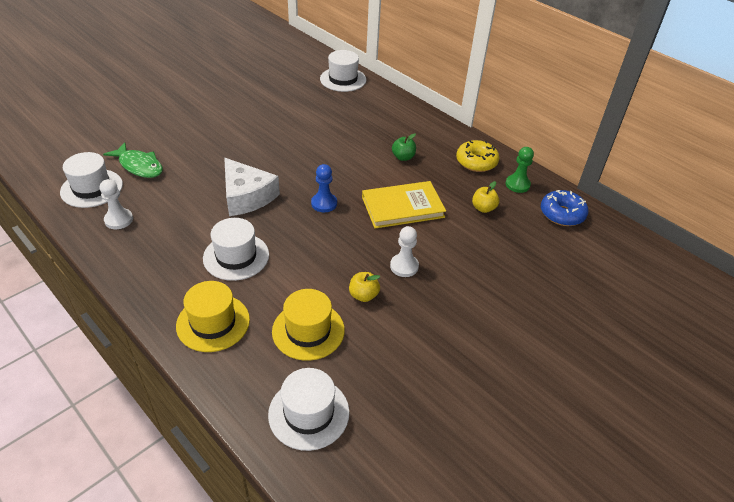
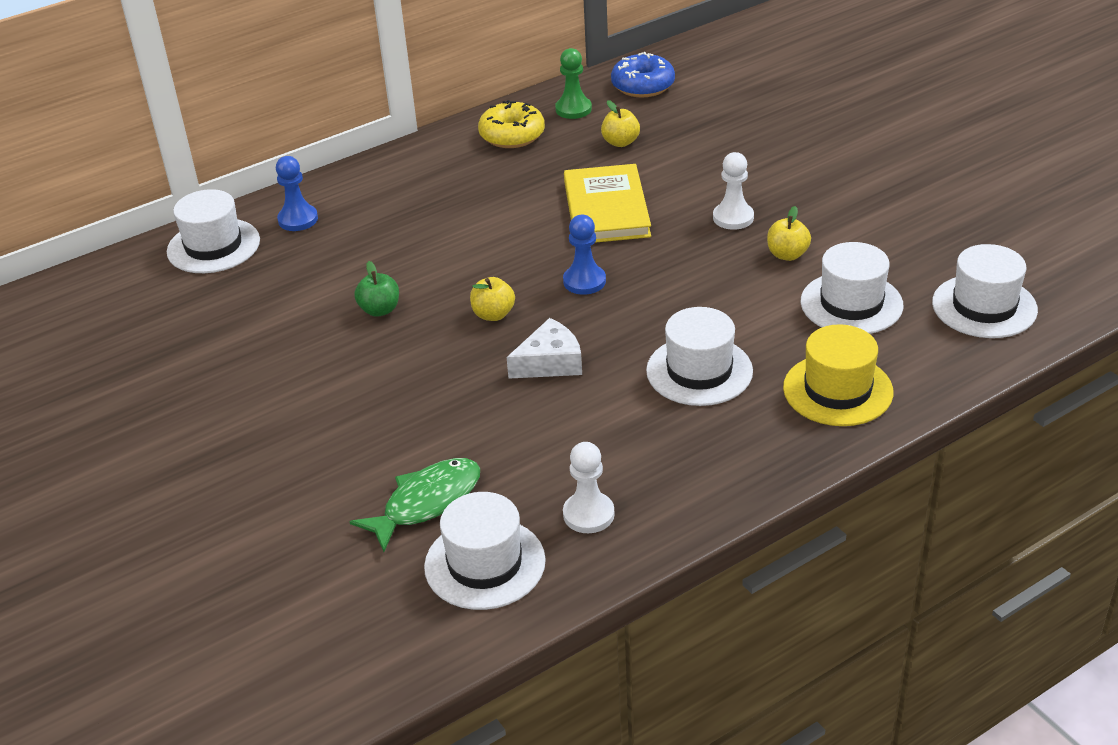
camera: 75 degrees left, 5 degrees down
white cheese [224,158,280,216] -> white cheese [507,318,582,379], size x0.66
yellow hat [272,289,345,361] -> white hat [801,242,903,334]
green apple [392,133,416,161] -> green apple moved to [354,261,399,317]
none -> blue pawn [276,156,318,231]
none -> yellow apple [470,277,515,321]

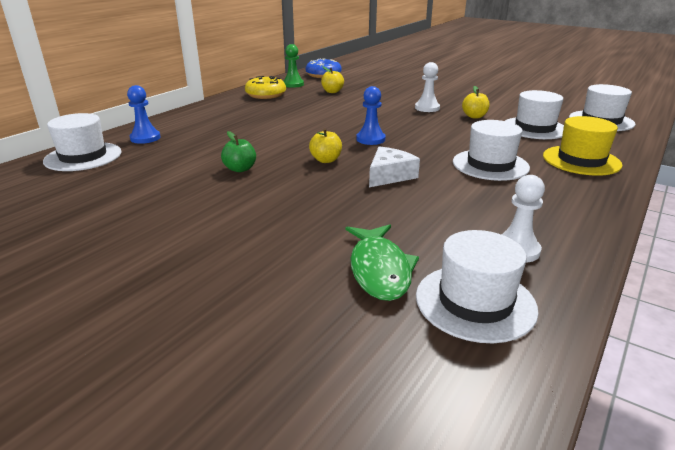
camera: 25 degrees left, 10 degrees down
green fish [349,458,480,552] -> green fish turned 150 degrees clockwise [346,224,419,301]
yellow book [564,164,651,243] -> none

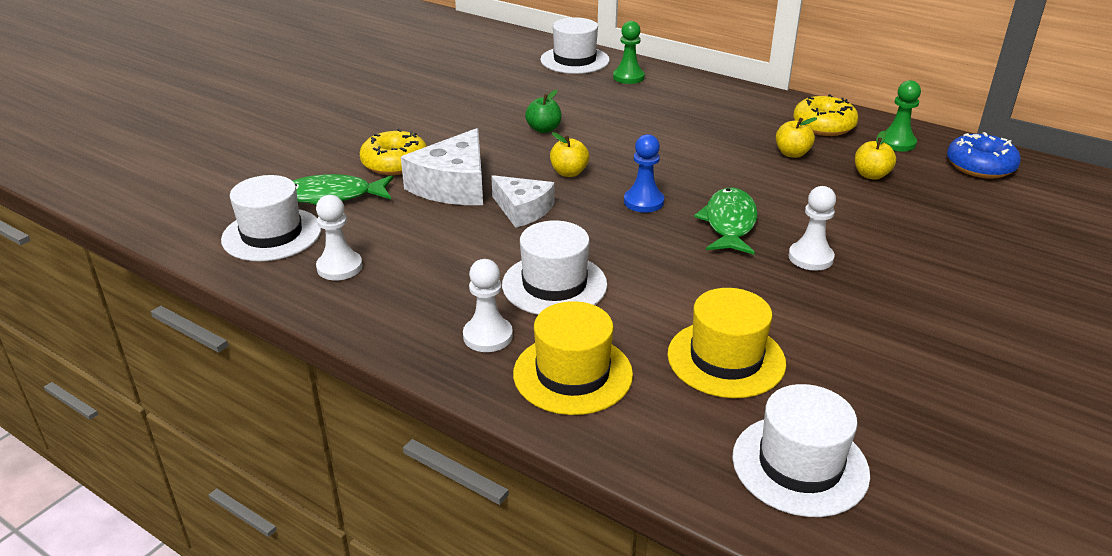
camera: 90 degrees right, 5 degrees up
blue pawn [127,85,161,144] -> green pawn [613,21,645,84]
yellow apple [462,86,490,118] -> yellow apple moved to [776,117,817,158]
white hat [505,90,564,139] -> yellow hat [667,288,786,398]
none -> yellow donut [360,129,427,175]
none -> white cheese [401,128,483,205]
none -> white pawn [463,259,513,352]
none -> green fish [694,188,758,255]

